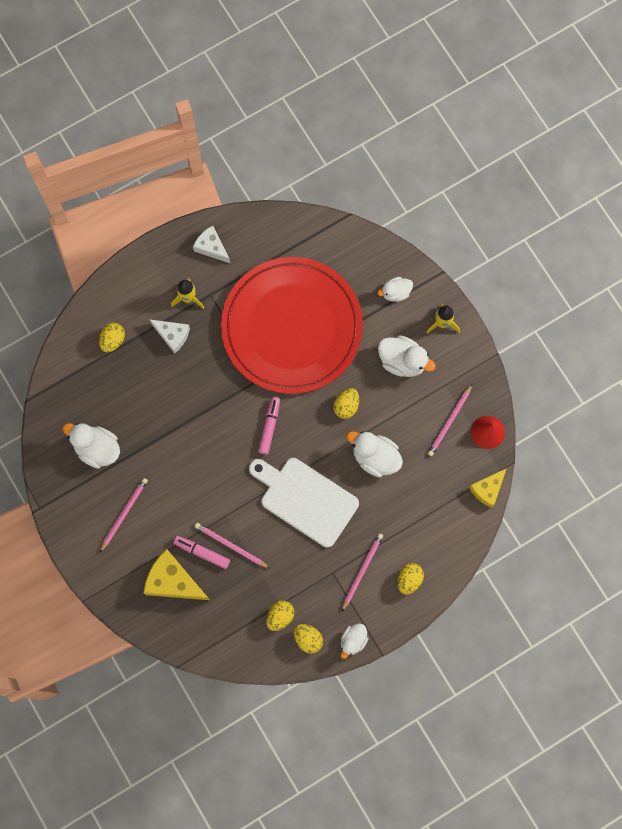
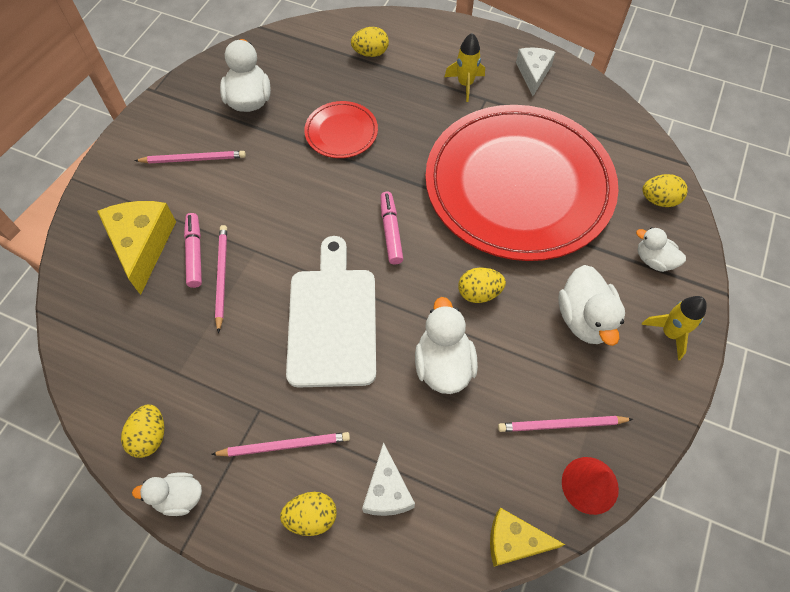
camera: 55 degrees right, 15 degrees down
white cheese [149,319,190,354] -> white cheese moved to [362,442,415,516]
pink marker [258,397,280,455] -> pink marker turned 75 degrees counterclockwise [380,192,403,264]
yellow egg [266,600,294,631] -> yellow egg moved to [642,174,688,207]
none -> red plate [304,101,378,158]

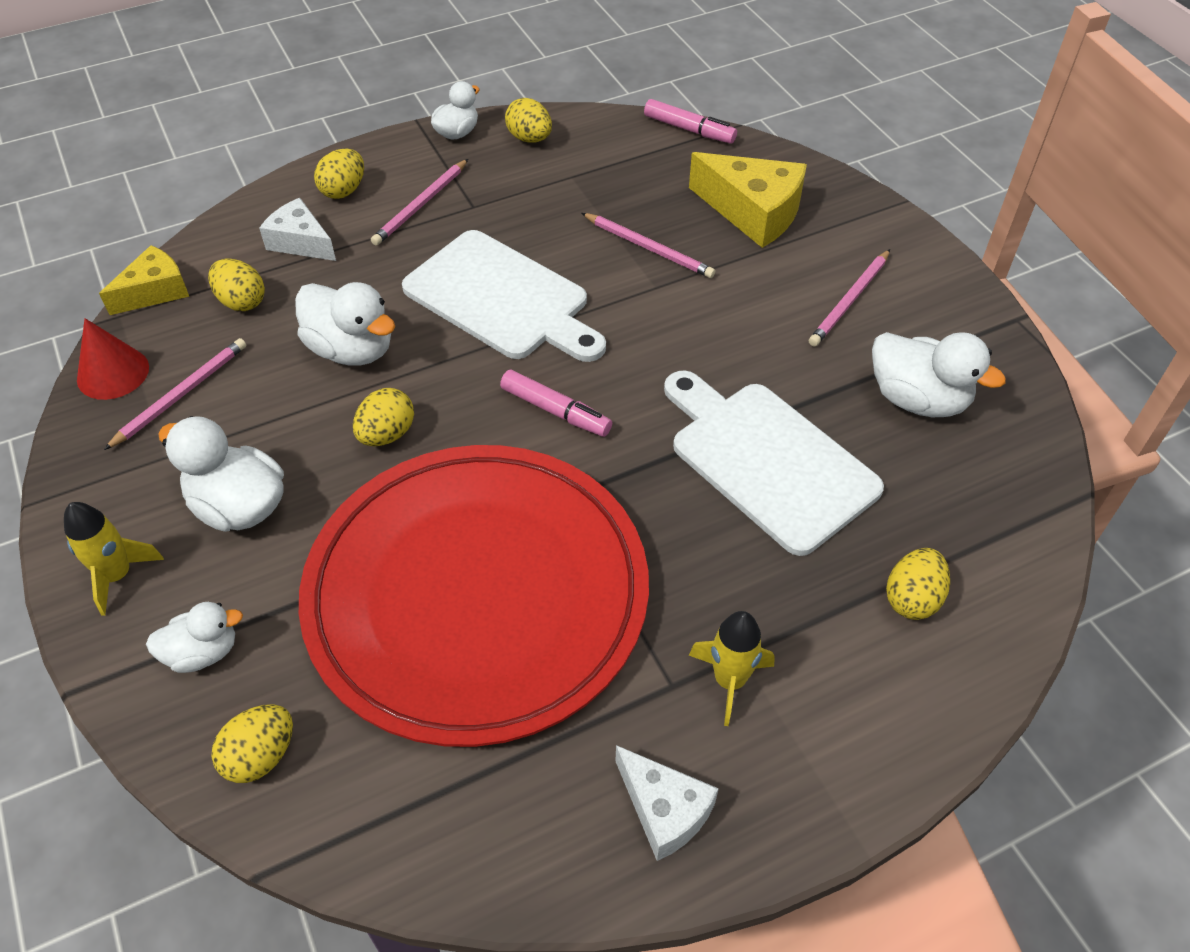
camera: 130 degrees right, 10 degrees down
pink marker [184,213,202,288] -> pink marker moved to [644,99,737,144]
red plate [304,101,378,158] -> white cutting board [664,370,884,556]
none -> yellow egg [208,259,265,311]

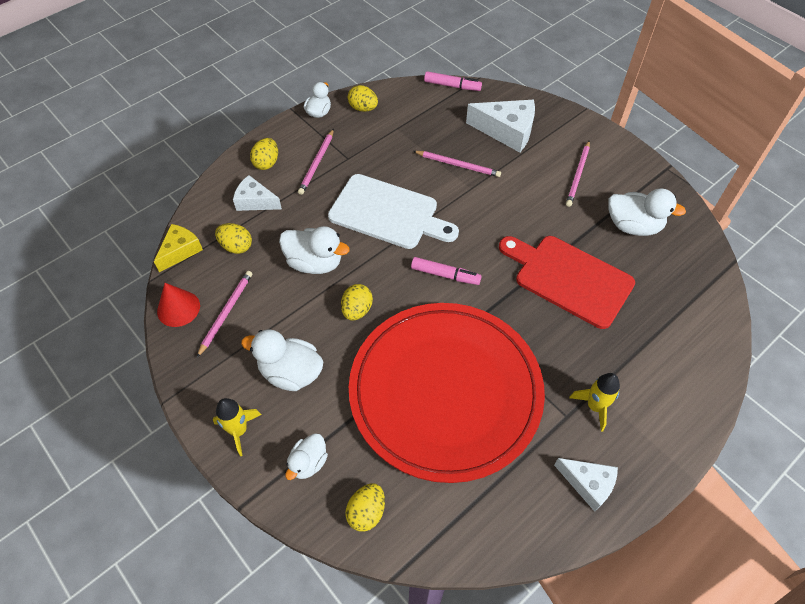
camera: 15 degrees left, 5 degrees up
white duck [146,602,243,673] -> white duck turned 150 degrees clockwise [285,433,328,480]
white cutting board [664,370,884,556] -> red cutting board [499,236,635,329]
yellow cheese [689,152,807,248] -> white cheese [466,100,535,152]
yellow egg [886,548,950,620] -> none

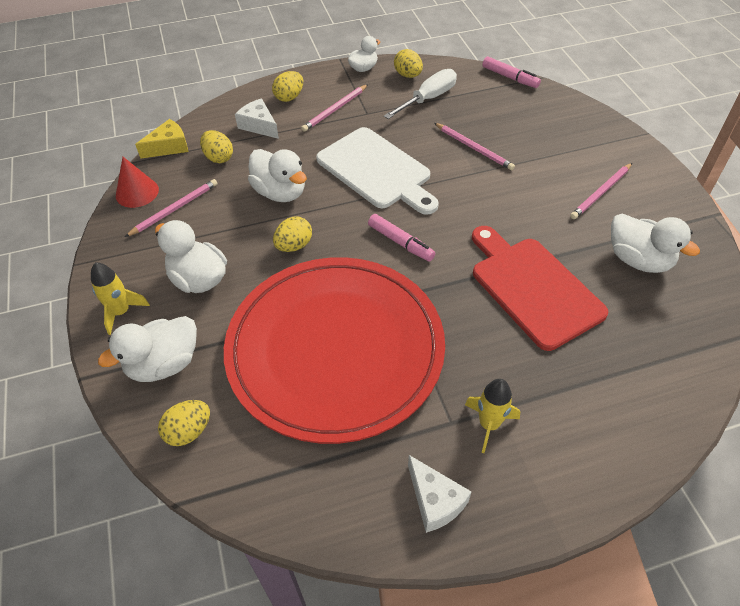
camera: 25 degrees right, 5 degrees down
white duck [285,433,328,480] -> white duck [98,316,197,382], size x1.61
white cheese [466,100,535,152] -> none
none -> white screwdriver [384,69,457,119]

